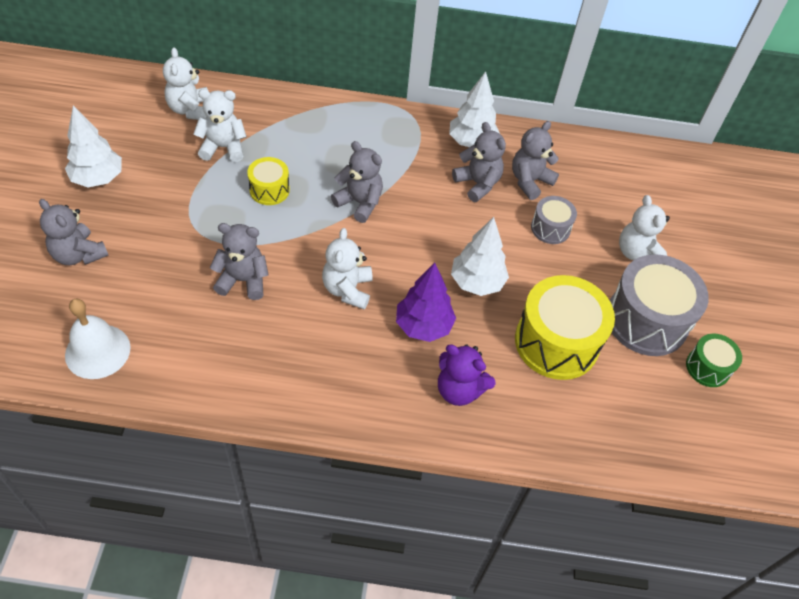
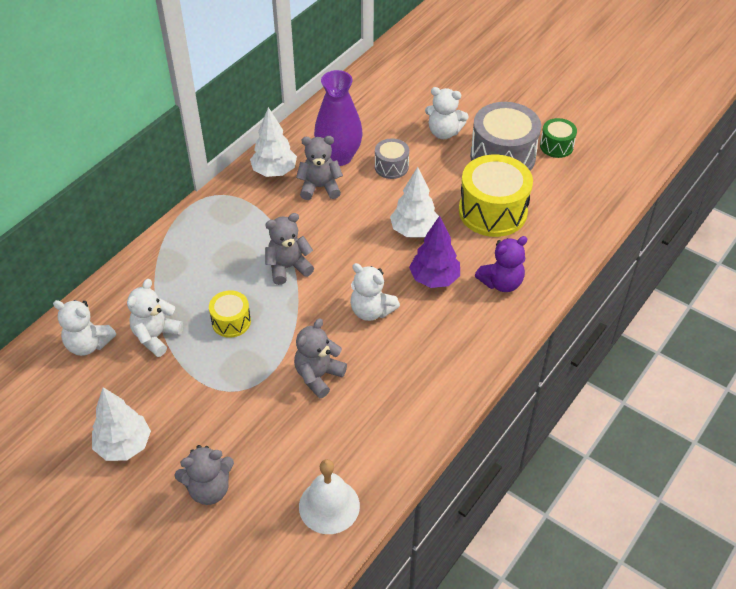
camera: 55 degrees left, 5 degrees down
grey teddy bear [512,121,559,200] -> purple vase [314,70,363,166]

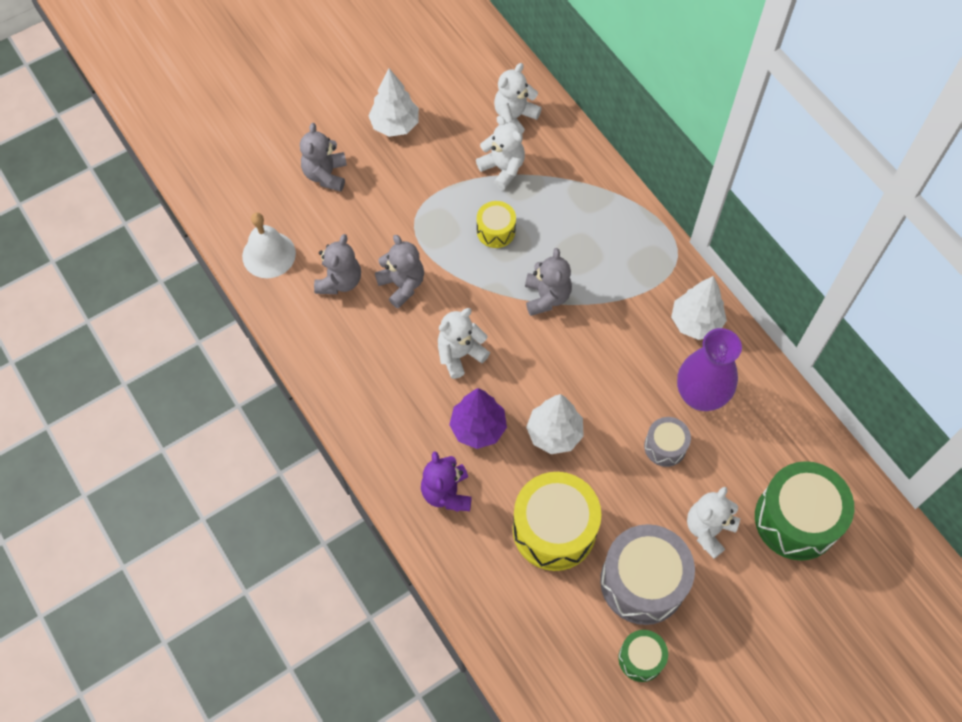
camera: 110 degrees right, 15 degrees up
grey teddy bear [296,136,343,200] -> grey teddy bear moved to [314,234,361,294]
none -> green drum [755,461,854,561]

